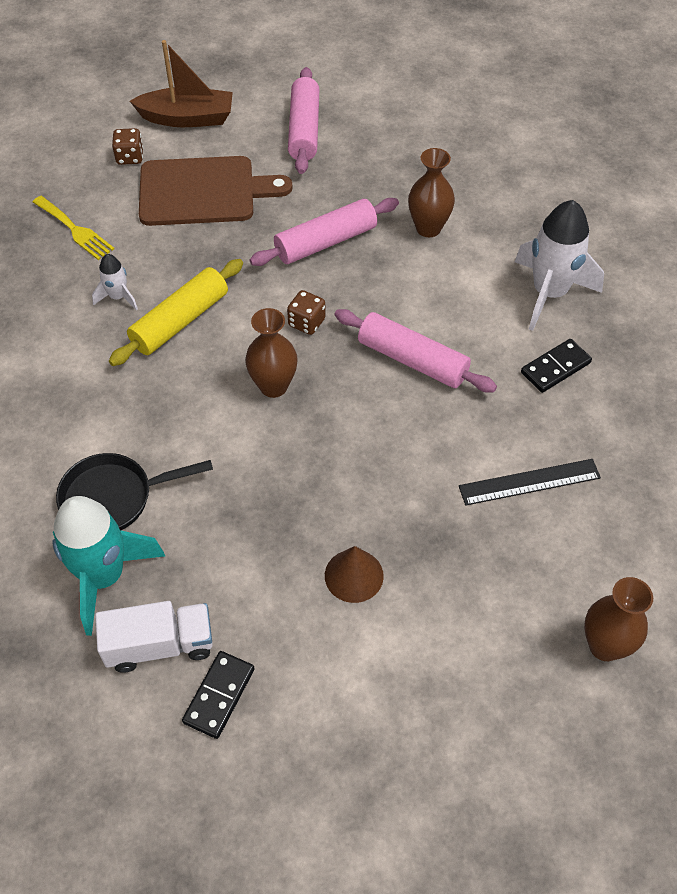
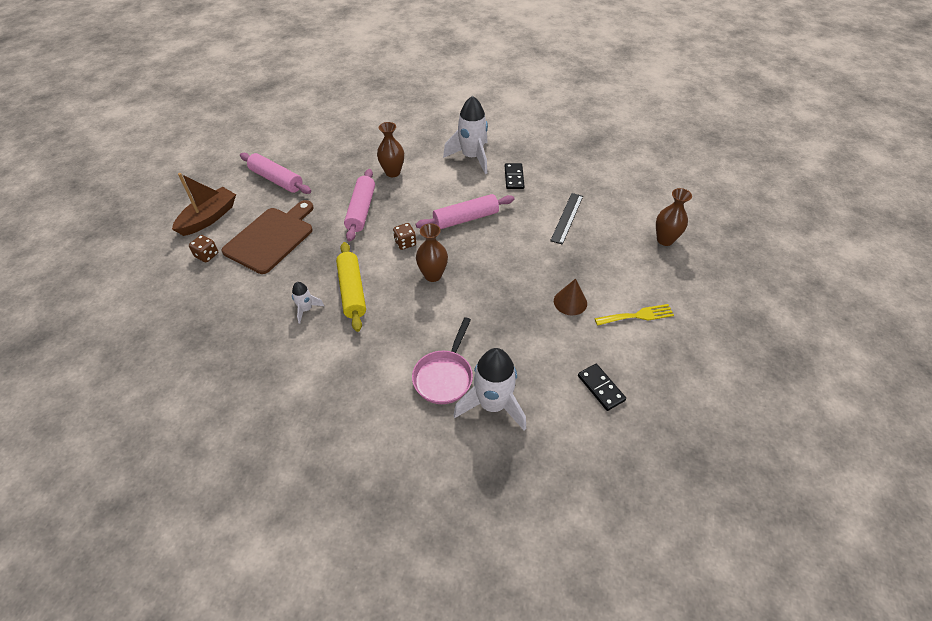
camera: 55 degrees left, 5 degrees down
yellow fork [33,196,114,260] -> yellow fork moved to [595,304,674,326]
turquoise rocket [52,496,165,636] -> white rocket [453,348,526,431]
black pan [56,453,213,530] -> pink pan [412,317,473,404]
white truck [95,601,213,673] -> none

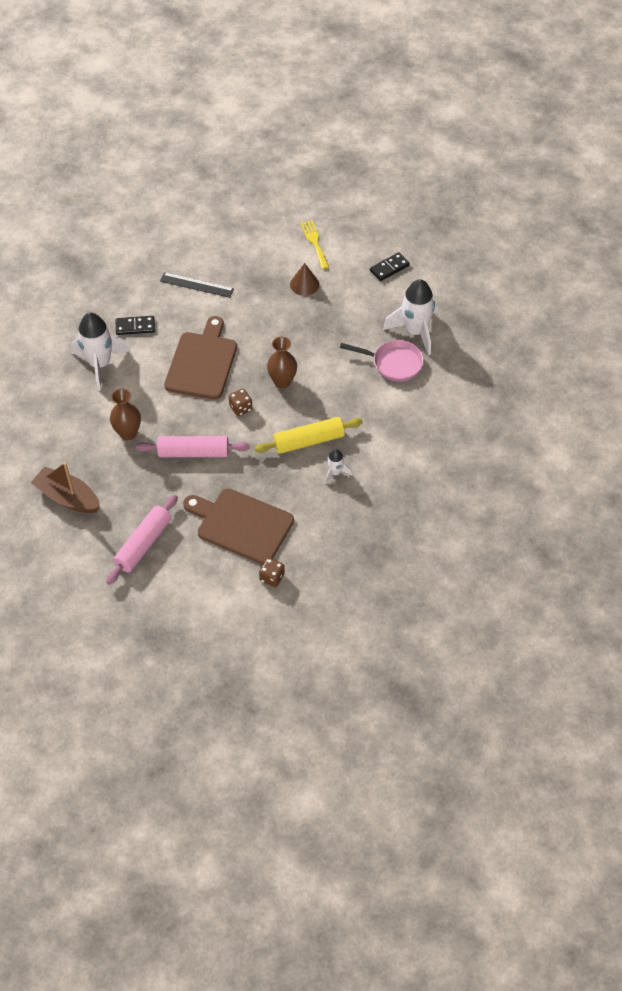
camera: 95 degrees left, 5 degrees up
brown boat [172,173,236,236] -> brown boat moved to [31,462,100,513]
pink rolling pin [416,194,514,229] -> brown cutting board [164,316,237,399]
brown vase [656,188,692,246] -> none

